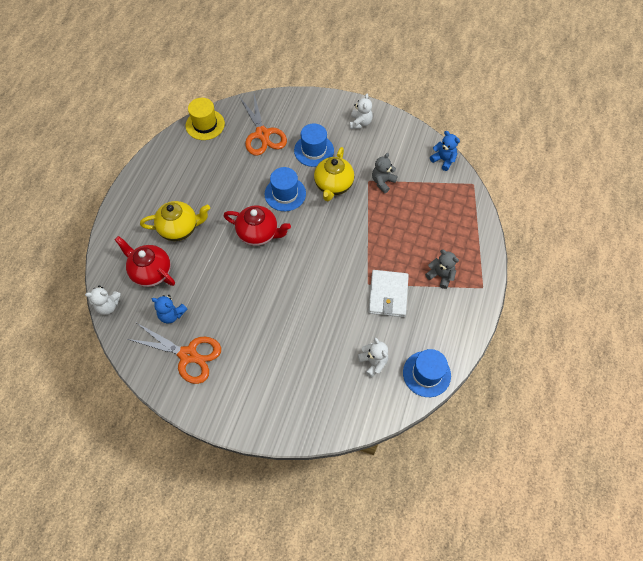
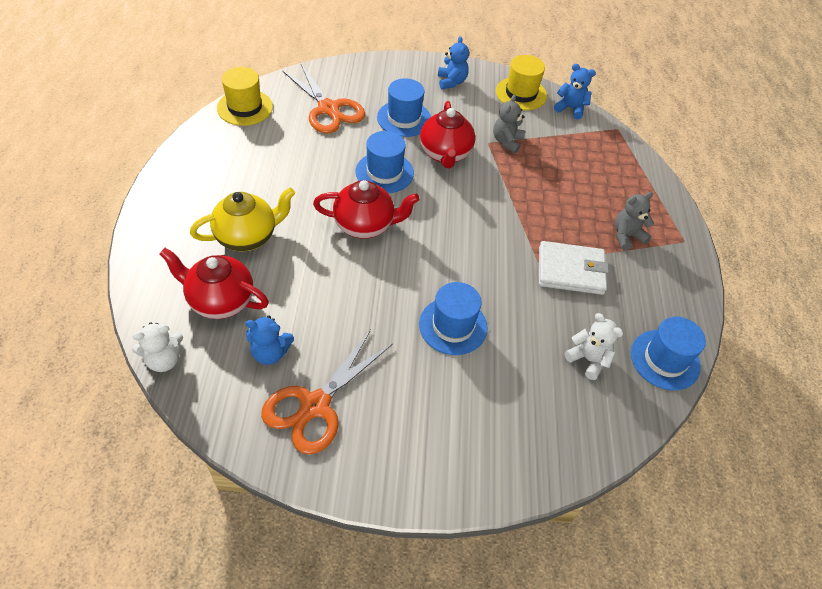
camera: 20 degrees left, 10 degrees down
orange scissors [127,323,221,384] -> orange scissors turned 120 degrees clockwise [261,330,393,455]
yellow teapot [314,147,354,201] -> red teapot [420,101,475,168]
white teddy bear [350,94,373,129] -> blue teddy bear [438,36,469,89]
white wallet [368,270,409,317] -> white wallet turned 75 degrees counterclockwise [539,241,609,295]
grey teddy bear [425,250,459,289] -> grey teddy bear turned 45 degrees counterclockwise [615,192,654,250]
none -> blue hat [419,282,488,355]
none -> yellow hat [496,55,547,110]

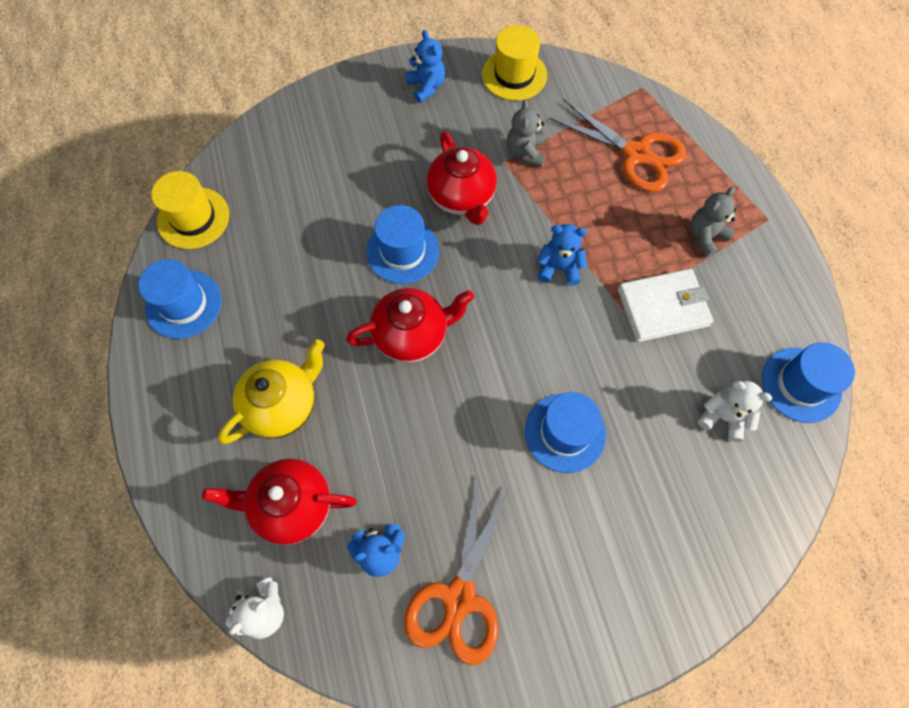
camera: 15 degrees left, 15 degrees up
orange scissors [282,64,365,134] -> orange scissors moved to [549,99,686,192]
blue hat [377,78,431,137] -> blue hat moved to [138,259,222,339]
blue teddy bear [554,64,596,119] -> blue teddy bear moved to [537,224,587,286]

